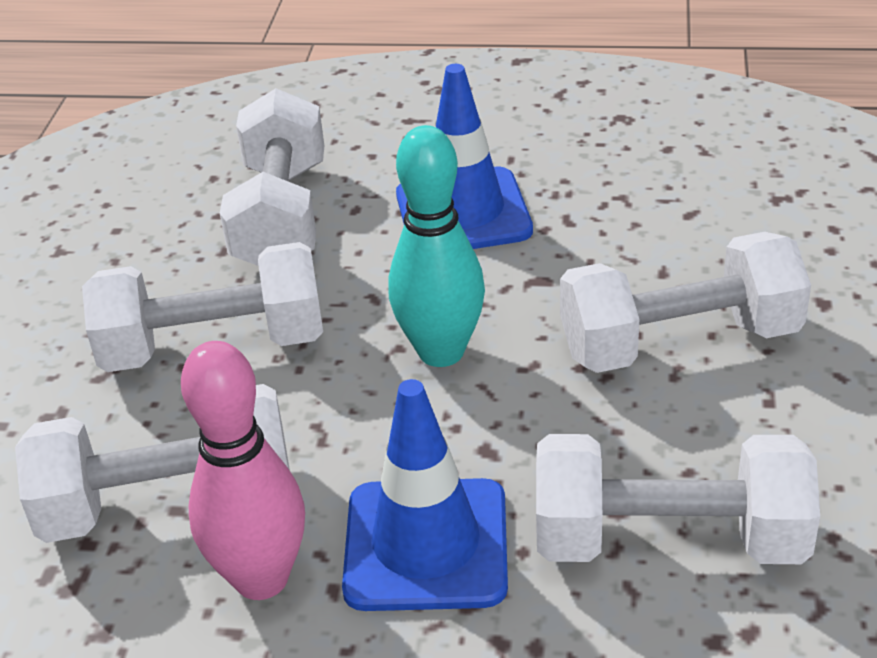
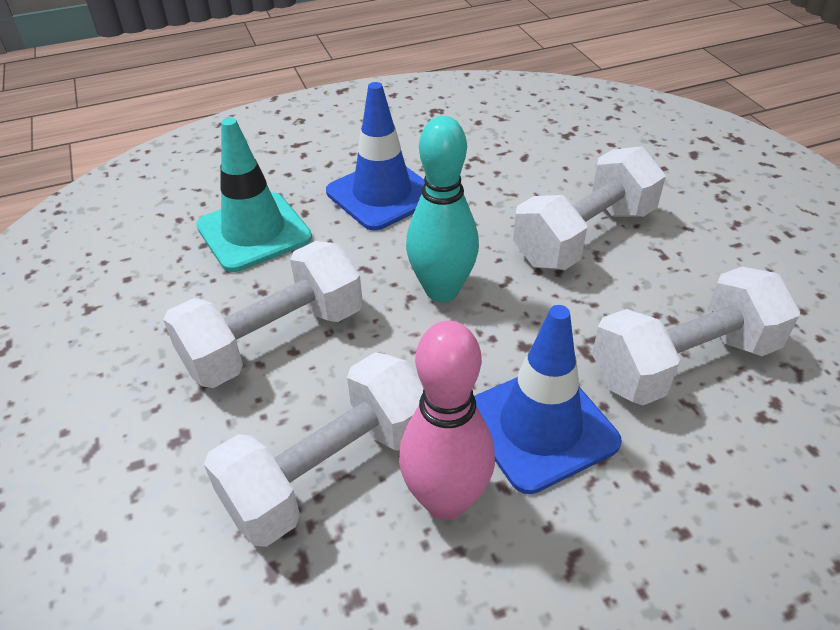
camera: 30 degrees left, 5 degrees up
white dumbbell [220,88,324,266] -> turquoise traffic cone [196,117,312,272]

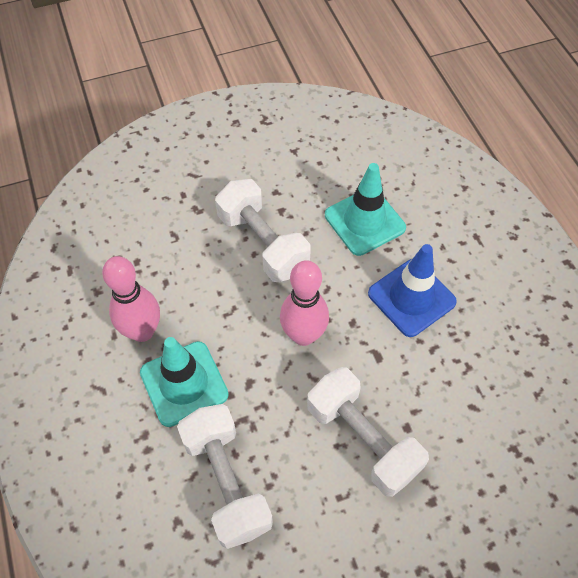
camera: 90 degrees right, 15 degrees up
white dumbbell [204,352,424,547] -> none
turquoise bowling pin [406,116,479,302] -> pink bowling pin [280,260,329,346]
blue traffic cone [474,305,622,494] -> turquoise traffic cone [140,337,229,427]

